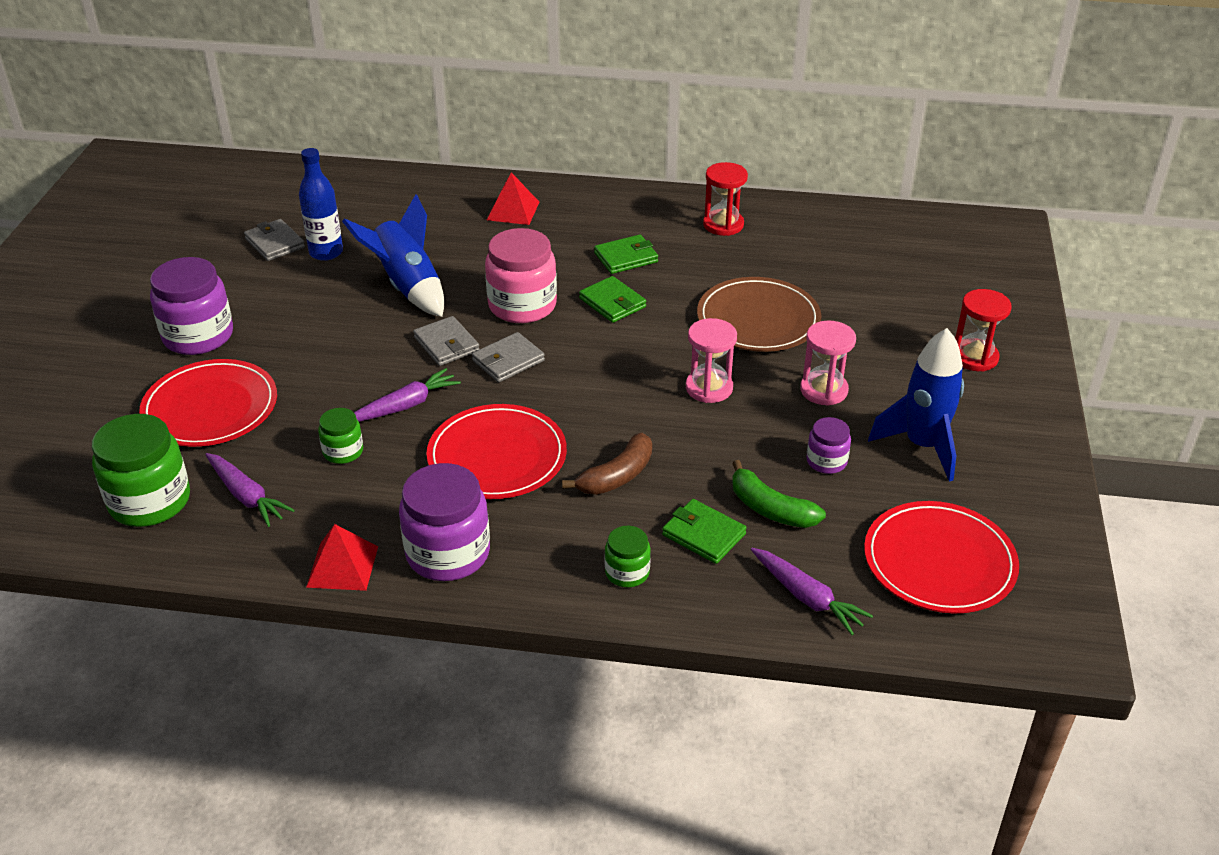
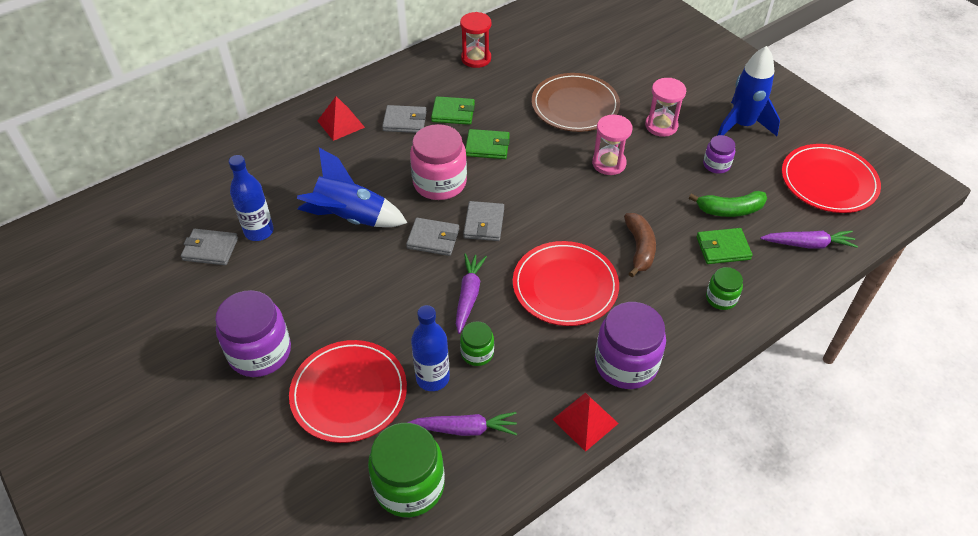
camera: 45 degrees left, 10 degrees up
green wallet [594,235,658,274] -> green wallet turned 75 degrees clockwise [431,96,475,125]
red hourglass [955,289,1011,372] -> none
none -> grey wallet [382,105,427,133]
none -> blue bottle [411,305,450,391]

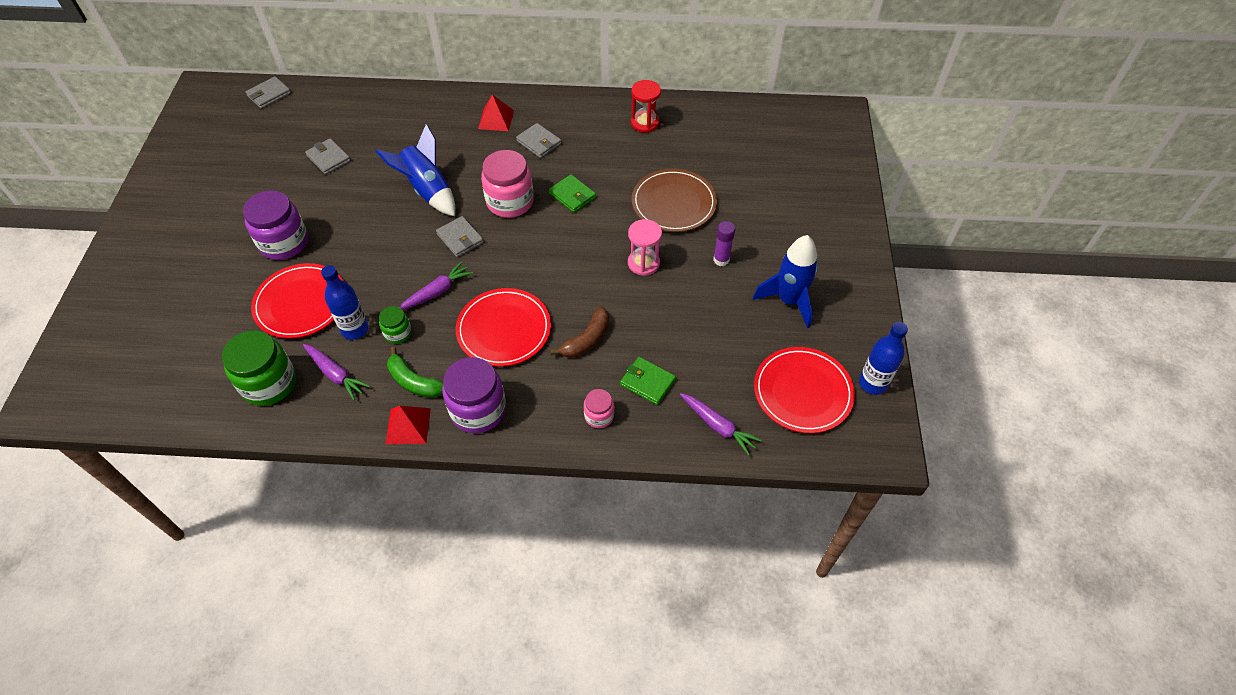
camera: 40 degrees right, 5 degrees up
blue bottle [229,155,274,241] -> blue bottle moved to [859,322,908,395]
green wallet [431,96,475,125] -> none
grey wallet [463,201,504,241] -> grey wallet moved to [245,76,291,109]
pink hourglass [645,78,686,137] -> purple glue stick [713,221,735,266]
green banana [689,191,767,217] -> green banana moved to [387,347,443,398]
purple jar [703,135,735,174] -> none
green jar [706,267,743,310] -> pink jar [584,389,614,428]

